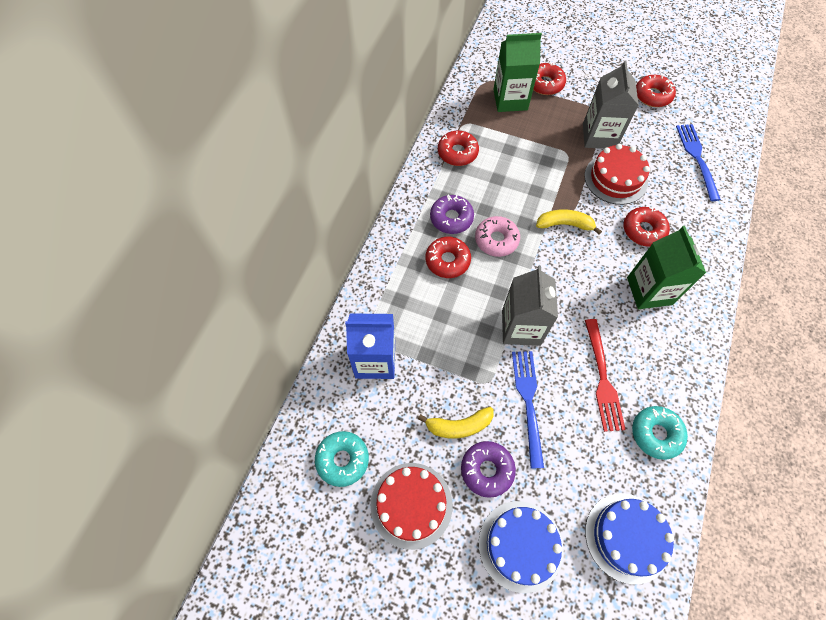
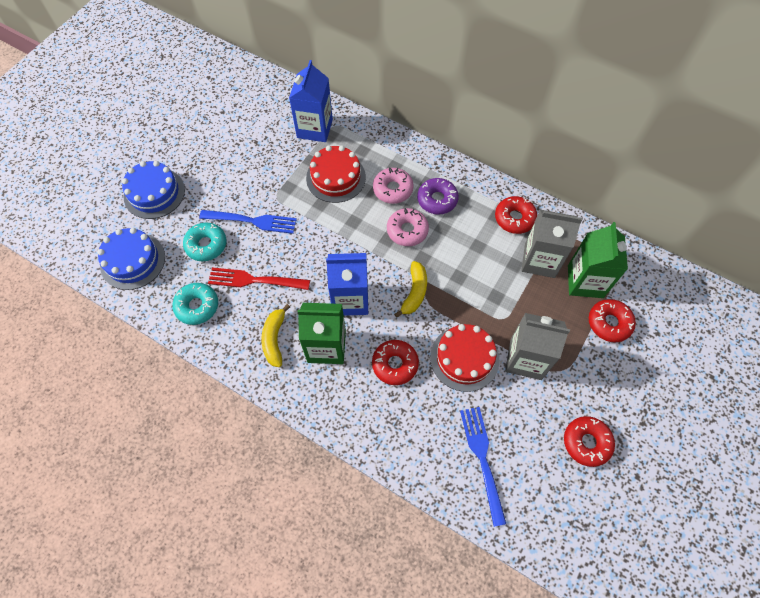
camera: 100 degrees right, 0 degrees up
turquoise donut [315,431,369,487] -> turquoise donut moved to [183,222,226,261]
red cake [370,463,452,550] -> red cake moved to [306,146,366,203]
yellow banana [418,407,494,439] -> yellow banana moved to [262,304,290,367]
red donut [426,237,471,278] -> pink donut [373,167,414,204]
purple donut [461,441,516,498] -> none
grey carton [502,266,558,346] -> grey carton moved to [521,210,583,278]
blue fork [676,124,721,201] -> blue fork turned 105 degrees counterclockwise [460,407,506,527]
none -> blue carton [326,253,368,316]

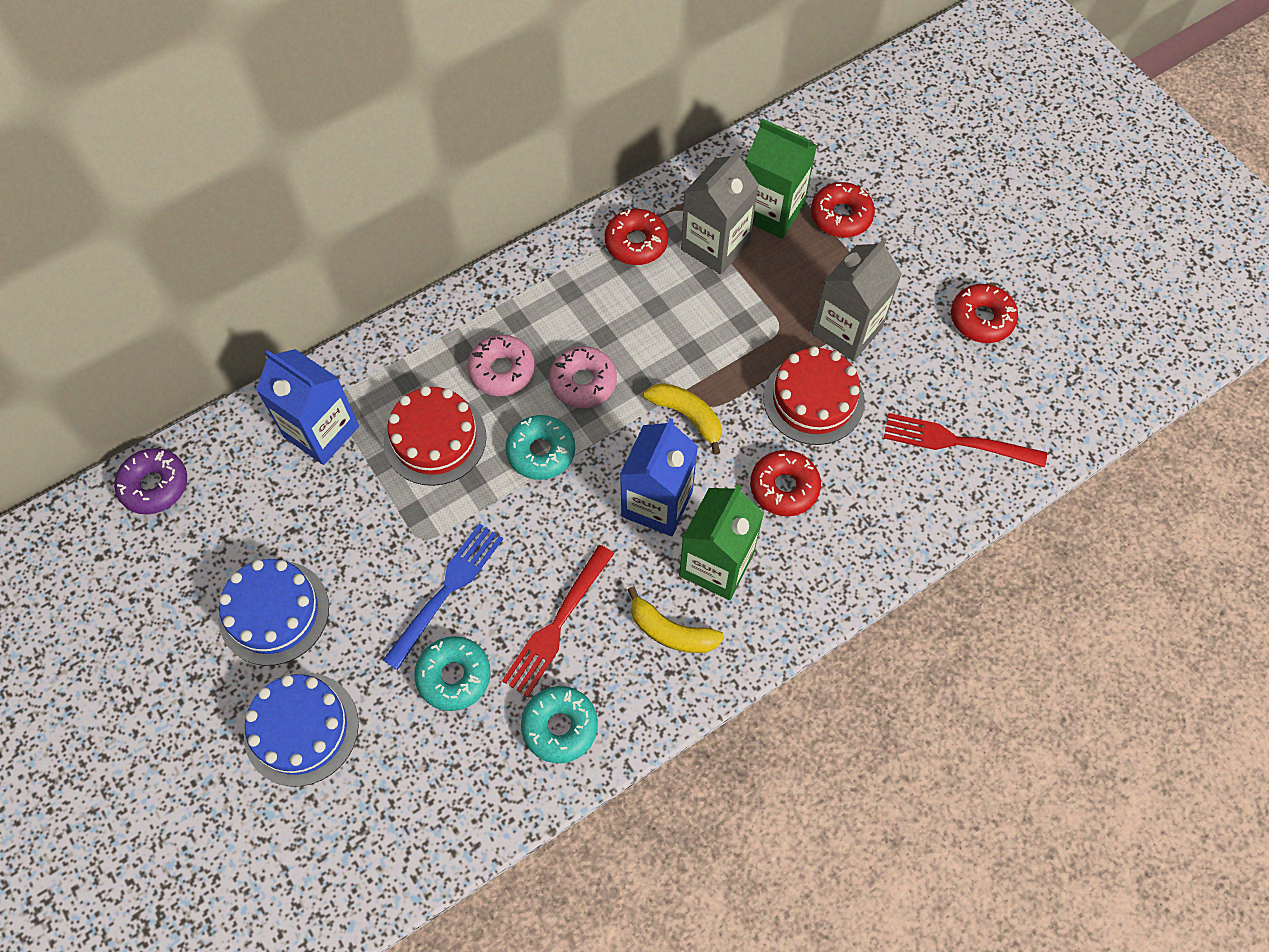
camera: 65 degrees left, 0 degrees up
blue cake [97,228,165,290] -> blue cake moved to [219,559,329,666]
purple donut [417,178,459,215] -> purple donut moved to [114,448,187,515]
blue fork [460,407,506,527] -> red fork [884,413,1047,467]
none -> turquoise donut [505,415,575,480]

